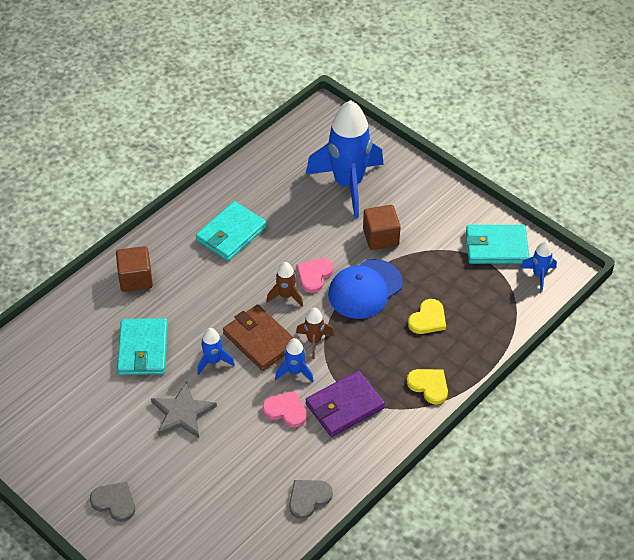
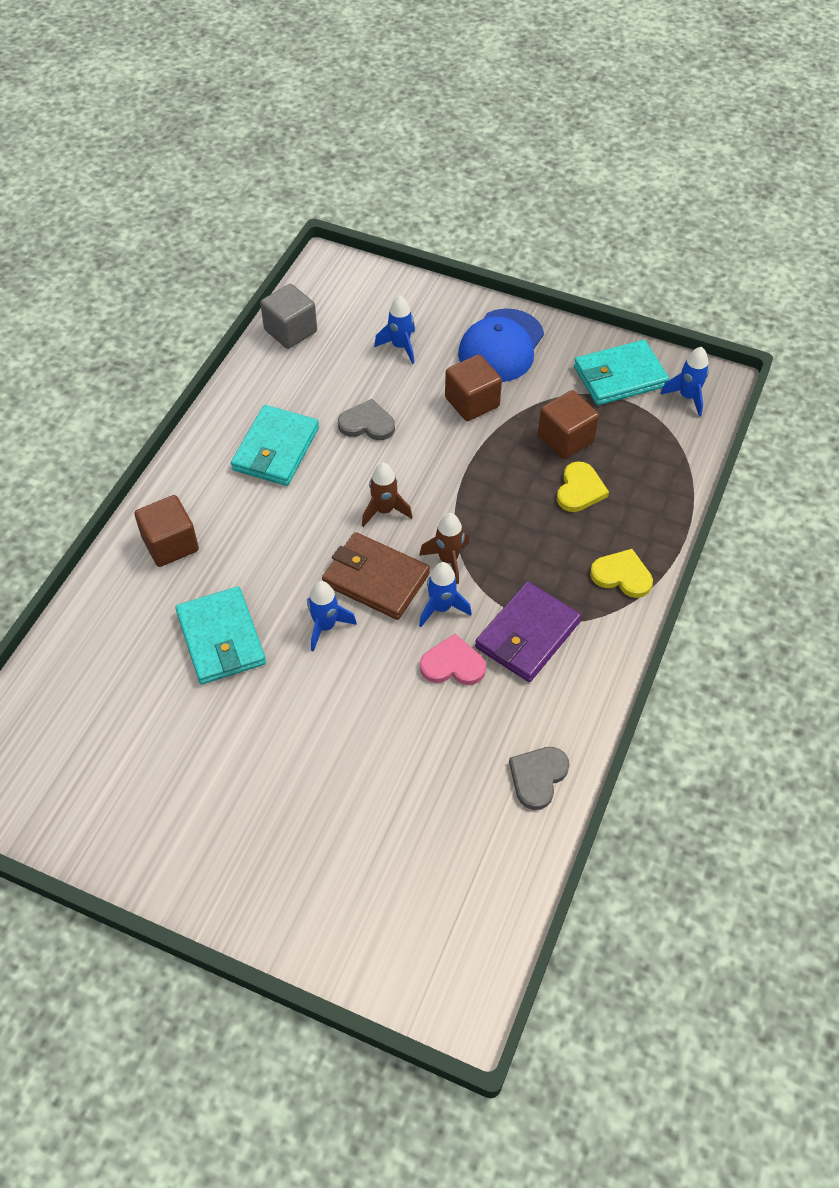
camera: 20 degrees left, 5 degrees up
grey heart [90,482,135,522] -> grey heart moved to [338,399,395,440]
grey star [151,381,217,438] -> none
pink heart [296,258,334,293] -> none
blue rocket [306,100,384,218] -> blue rocket [374,296,415,364], size x0.44
blue cap [328,259,403,319] -> blue cap moved to [458,308,544,382]
none -> grey cube [260,284,317,349]
none -> brown cube [538,390,599,459]

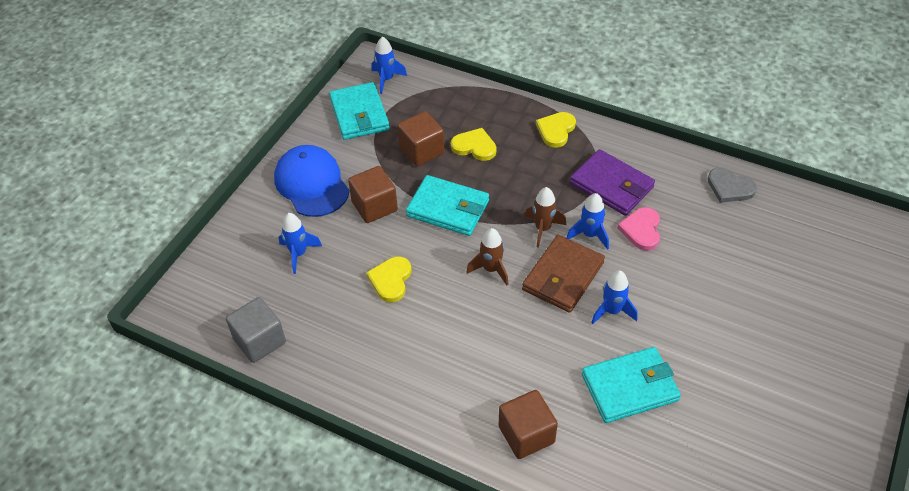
camera: 85 degrees left, 5 degrees down
turquoise wallet [231,405,319,486] -> turquoise wallet moved to [406,175,489,236]
grey heart [338,399,395,440] -> yellow heart [366,257,411,302]
blue cap [458,308,544,382] -> blue cap turned 150 degrees counterclockwise [274,145,350,217]

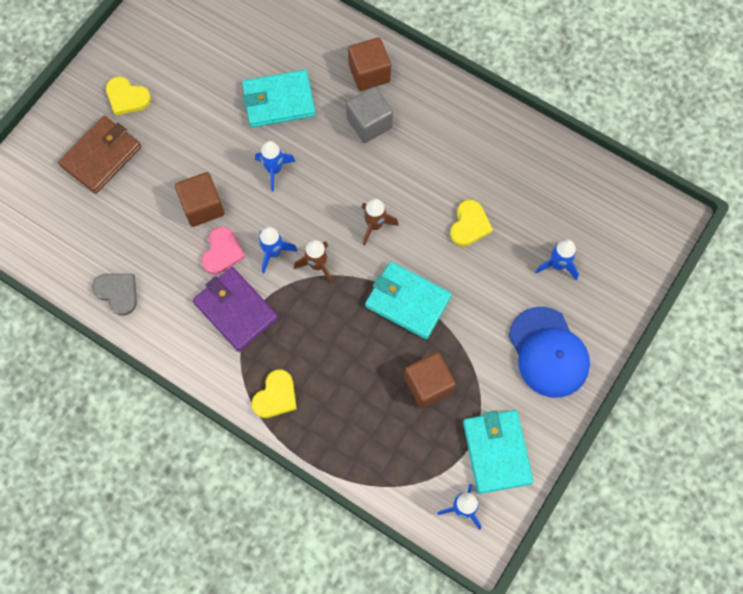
camera: 175 degrees left, 20 degrees up
grey cube [226,297,286,363] -> grey cube moved to [346,87,393,143]
brown cube [348,166,398,223] -> brown cube moved to [175,172,224,227]
yellow heart [451,128,496,161] -> yellow heart moved to [106,77,151,116]
brown wallet [522,235,605,313] -> brown wallet moved to [58,116,141,194]

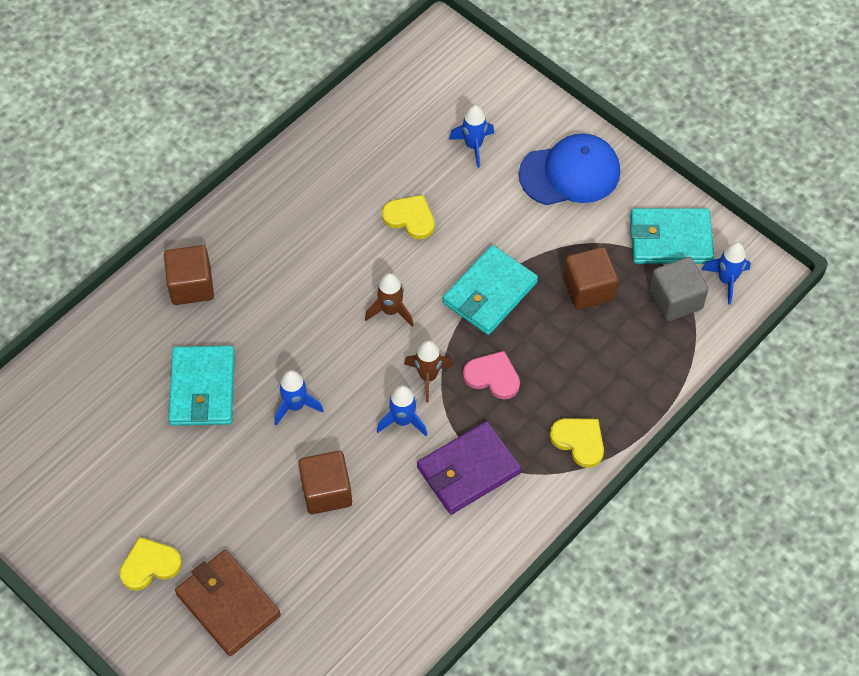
camera: 80 degrees left, 10 degrees down
grey heart [92,274,137,316] -> none
yellow heart [106,77,151,116] -> yellow heart turned 150 degrees counterclockwise [120,537,182,591]
pink heart [202,227,245,274] -> pink heart moved to [463,351,520,400]
grey cube [346,87,393,143] -> grey cube moved to [649,257,709,321]

